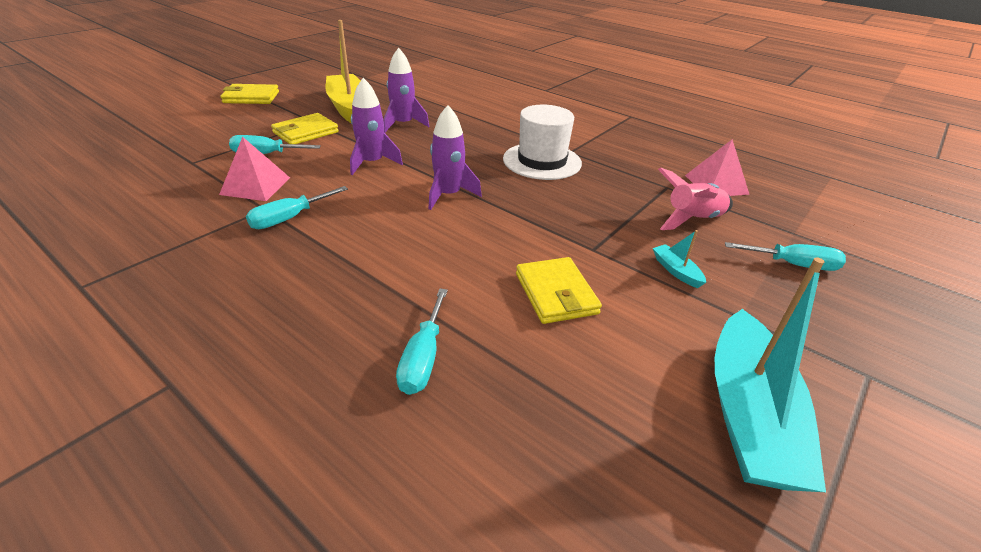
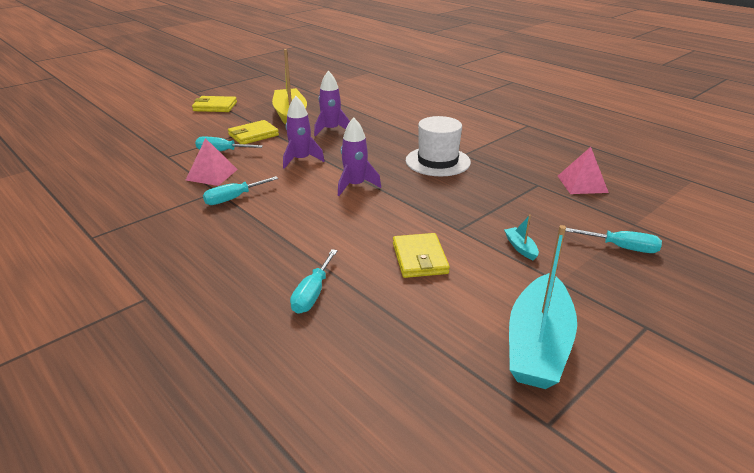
camera: 10 degrees right, 5 degrees down
pink rocket [658,167,733,230] -> none

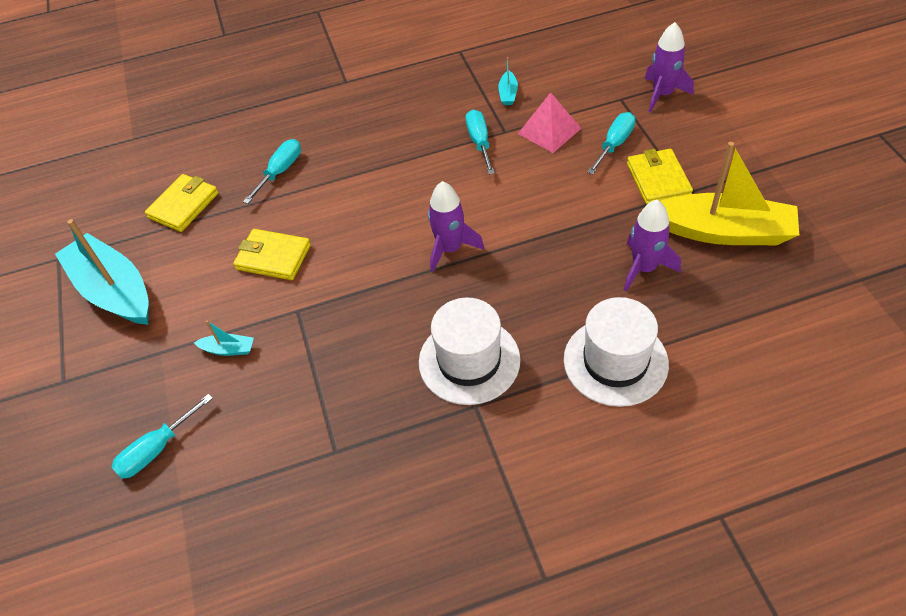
camera: 120 degrees right, 20 degrees up
yellow wallet [192,96,237,112] -> yellow wallet moved to [145,174,218,232]
purple rocket [283,96,325,169] -> purple rocket moved to [645,22,694,112]
turquoise screwdriver [290,249,338,314] -> turquoise screwdriver turned 75 degrees clockwise [243,139,301,204]
pink pyramid [558,147,609,194] -> none
none -> turquoise boat [498,57,518,105]
none -> white hat [564,297,669,407]

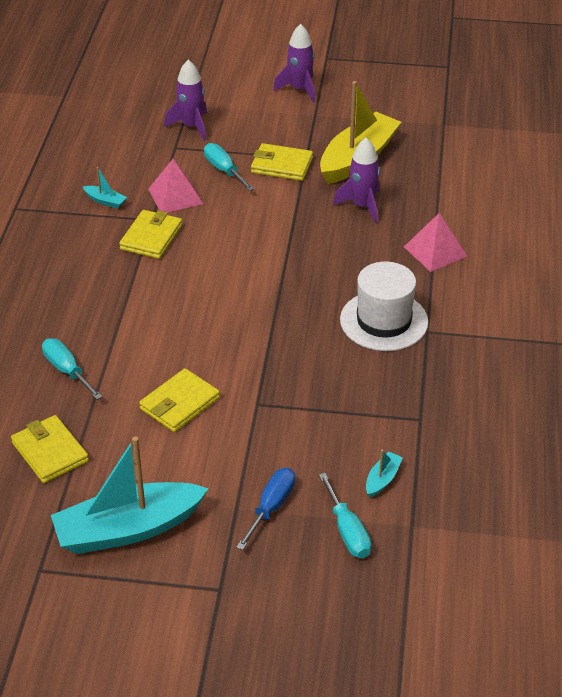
camera: 70 degrees left, 10 degrees down
turquoise boat [194,320,254,356] -> turquoise boat moved to [366,450,403,497]
purple rocket [428,181,484,273] -> purple rocket moved to [273,24,315,103]
turquoise screwdriver [466,110,495,174] -> yellow wallet [119,210,182,259]
white hat [564,297,669,407] -> pink pyramid [404,213,467,272]
none -> blue screwdriver [236,468,295,550]

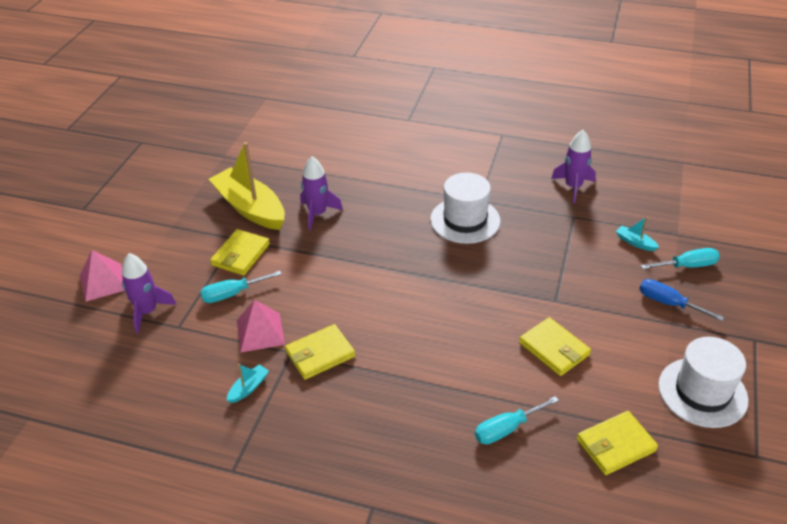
camera: 80 degrees left, 0 degrees up
turquoise boat [51,437,209,554] -> white hat [658,337,749,428]
yellow wallet [119,210,182,259] -> yellow wallet turned 60 degrees counterclockwise [285,324,355,380]
purple rocket [273,24,315,103] -> purple rocket moved to [551,130,596,203]
pink pyramid [404,213,467,272] -> pink pyramid moved to [80,250,125,302]

